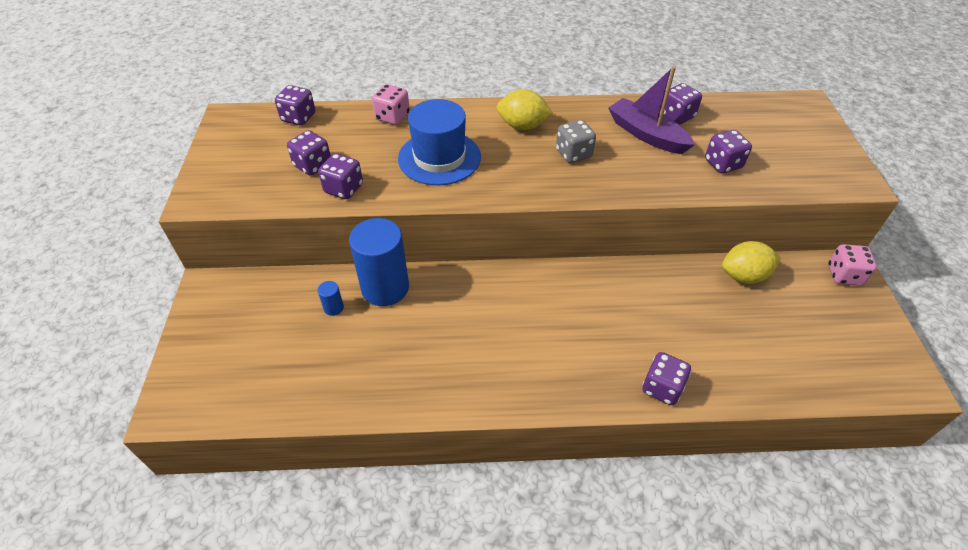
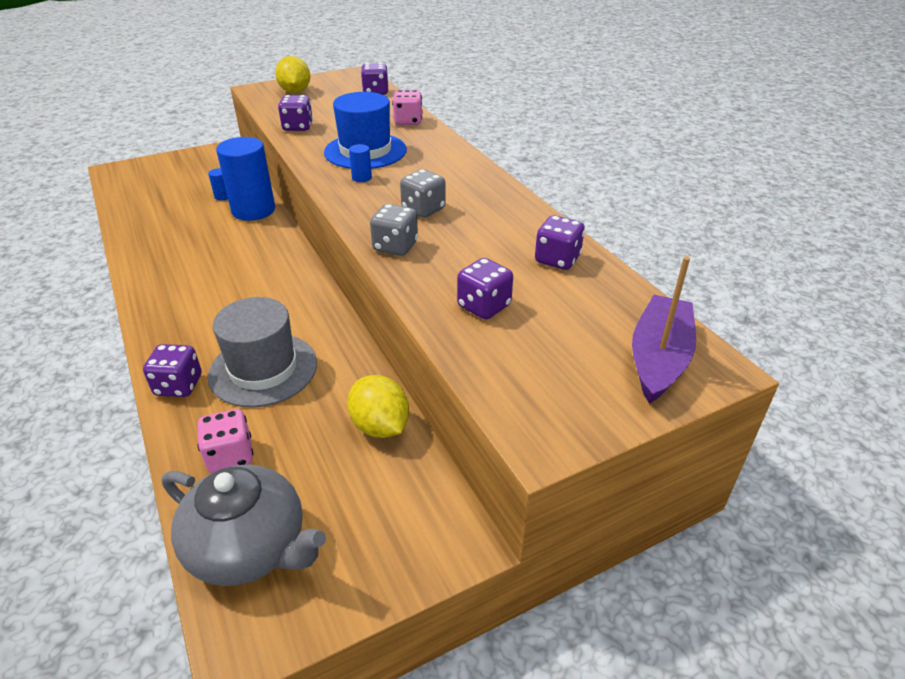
camera: 65 degrees right, 10 degrees down
purple dice [287,130,331,176] -> none
yellow lemon [496,89,553,130] -> yellow lemon moved to [275,56,310,93]
purple boat [608,66,695,154] -> purple boat moved to [632,257,696,404]
pink dice [828,244,877,286] -> pink dice moved to [197,409,254,473]
none -> grey teapot [162,464,326,586]
none -> grey hat [208,297,317,407]
none -> blue cylinder [349,144,372,182]
none -> grey dice [370,204,418,256]

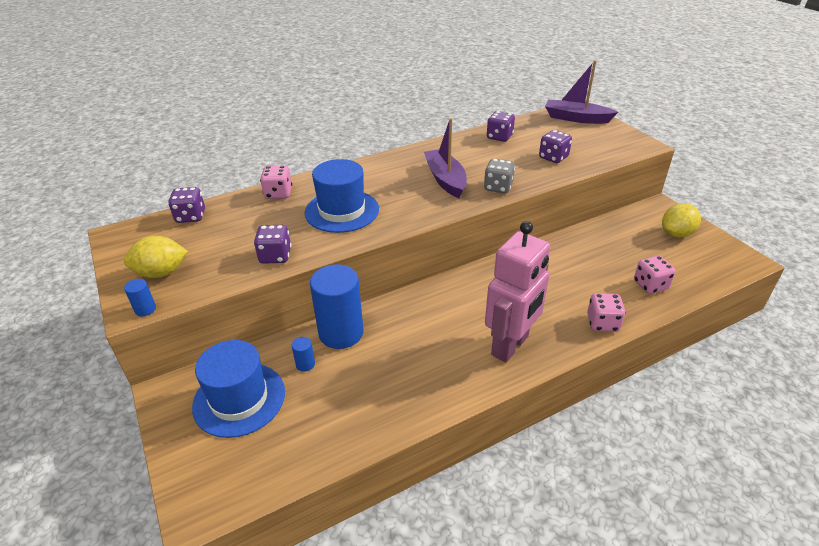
camera: 90 degrees left, 0 degrees up
purple dice [143,344,202,397] -> pink dice [587,293,626,332]
grey teapot [162,464,326,586] -> none
grey hat [208,297,317,407] -> none
yellow lemon [347,375,409,438] -> yellow lemon moved to [662,203,701,238]
blue cylinder [349,144,372,182] -> blue cylinder moved to [124,279,156,316]
grey dice [400,169,446,218] -> purple boat [424,118,467,198]
none -> blue hat [192,340,285,438]
none -> pink robot [485,221,550,362]

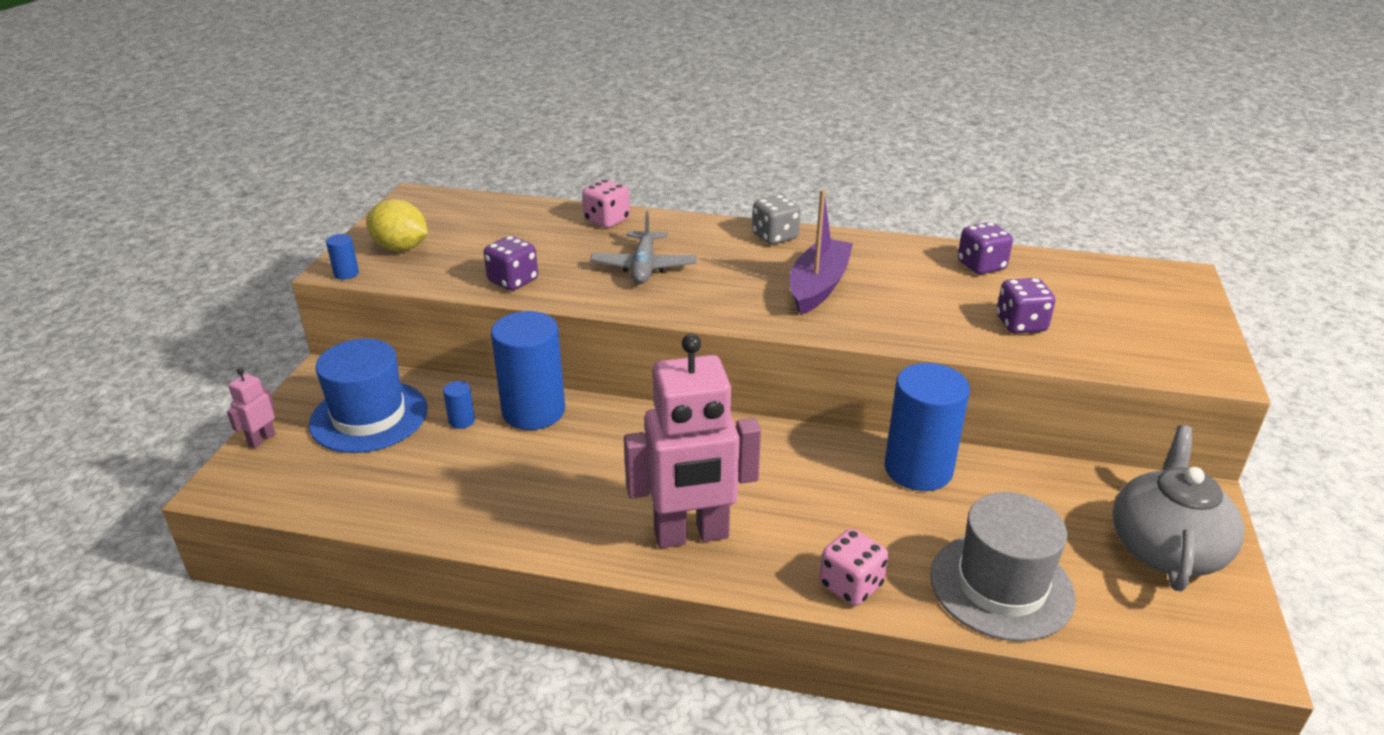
camera: 40 degrees right, 5 degrees down
purple dice [168,187,205,223] -> none
blue hat [305,159,379,233] -> grey plane [590,211,697,284]
grey dice [484,158,515,193] -> grey dice moved to [752,195,800,245]
purple boat [545,60,618,124] -> none
pink dice [634,256,676,294] -> grey hat [930,492,1075,641]
yellow lemon [662,203,701,238] -> grey teapot [1112,425,1244,591]
none -> pink robot [227,368,276,448]
none -> blue cylinder [885,363,970,491]

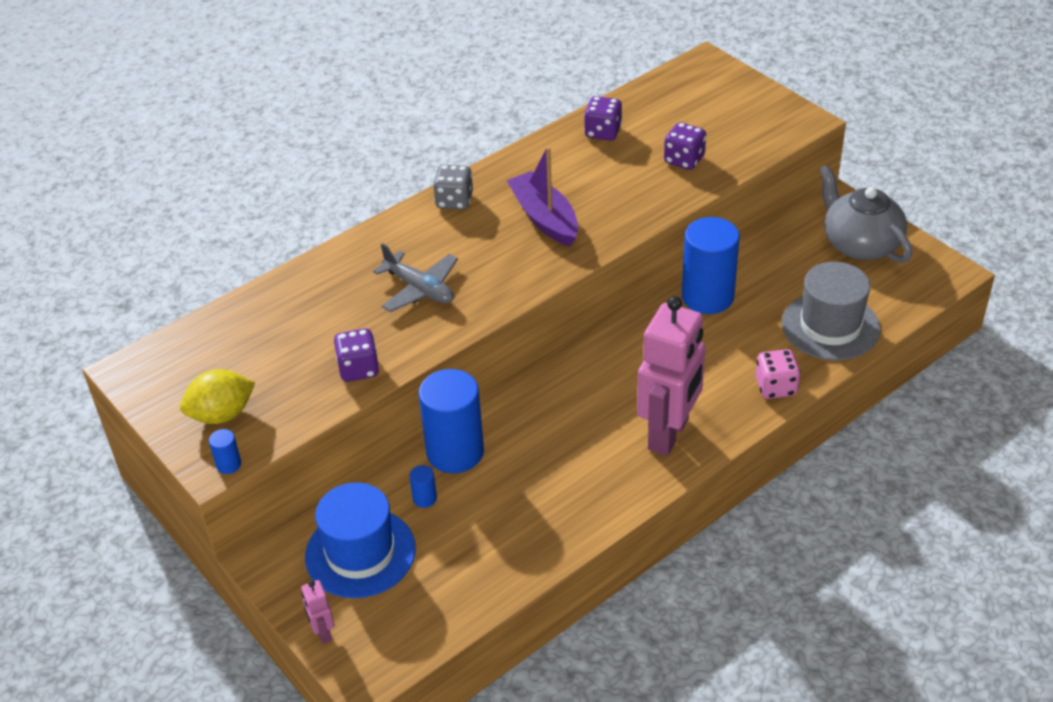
camera: 50 degrees left, 10 degrees up
pink dice [582,179,630,228] -> none

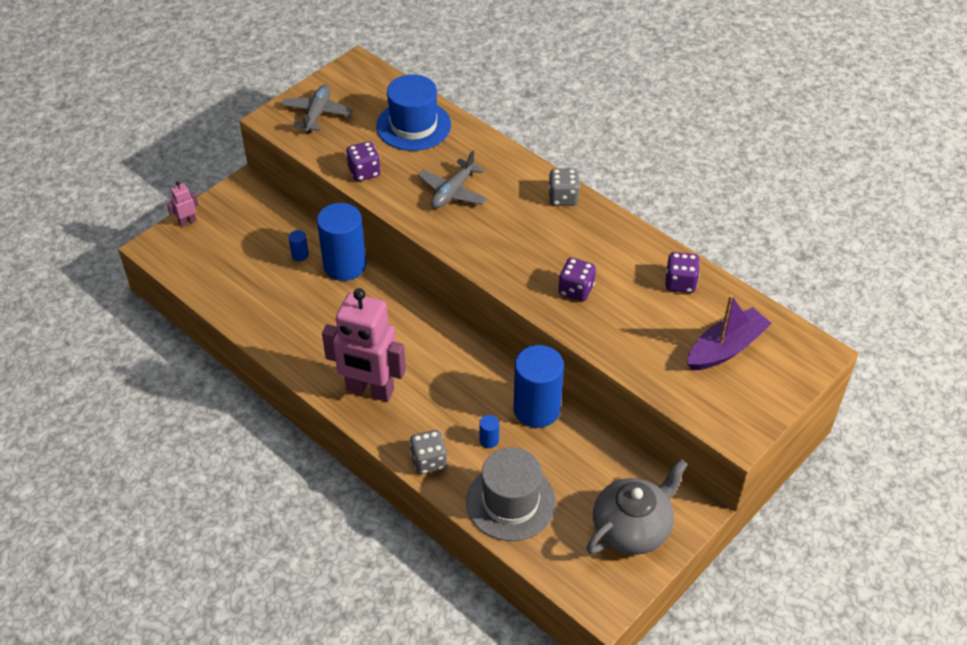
camera: 80 degrees right, 5 degrees up
yellow lemon [180,369,255,424] -> grey plane [281,84,353,134]
blue cylinder [209,429,241,474] -> blue cylinder moved to [479,415,499,448]
blue hat [305,483,416,598] -> blue hat moved to [376,74,451,151]
purple boat [506,146,578,247] -> purple boat moved to [687,295,772,371]
purple dice [664,122,706,170] -> purple dice moved to [558,258,596,301]
pink dice [756,349,801,399] -> grey dice [410,430,448,474]

